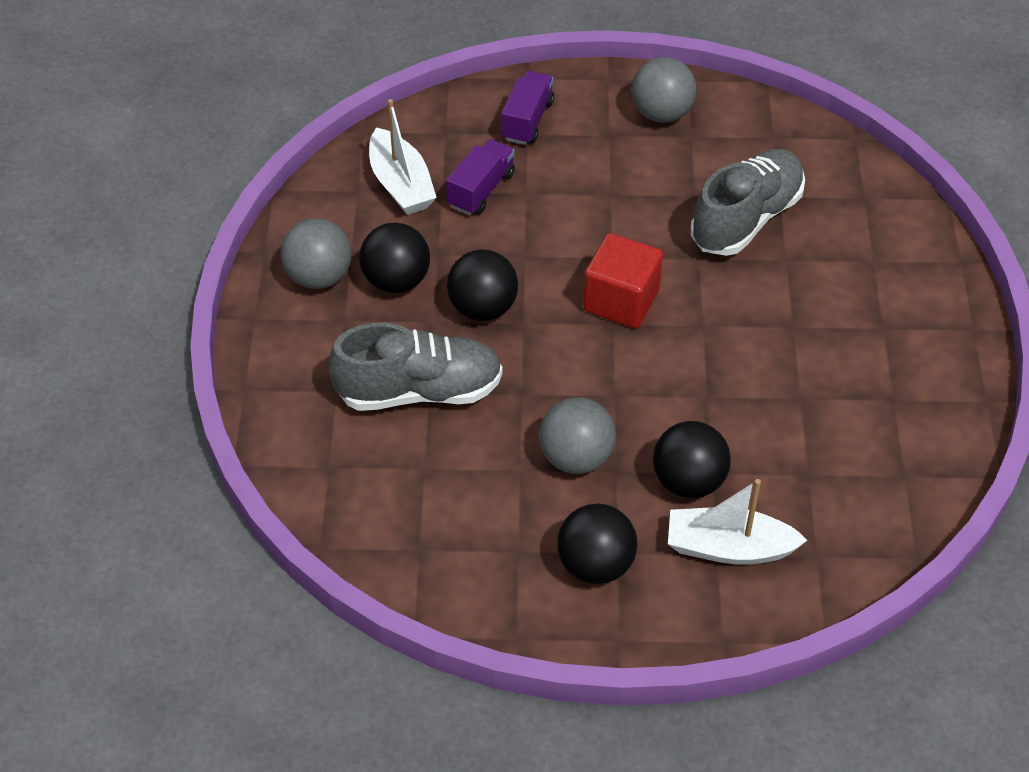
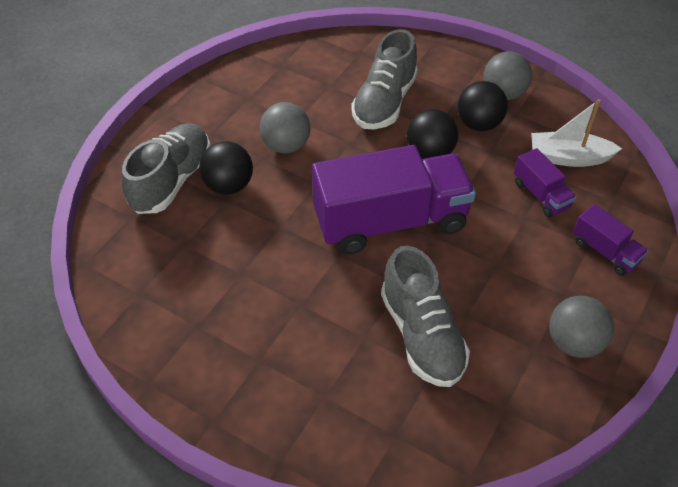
camera: 120 degrees right, 0 degrees up
black ball [557,503,637,584] -> none
red cube [583,233,663,328] -> purple truck [312,145,476,254]
white boat [668,479,808,565] -> grey shoe [122,123,210,214]

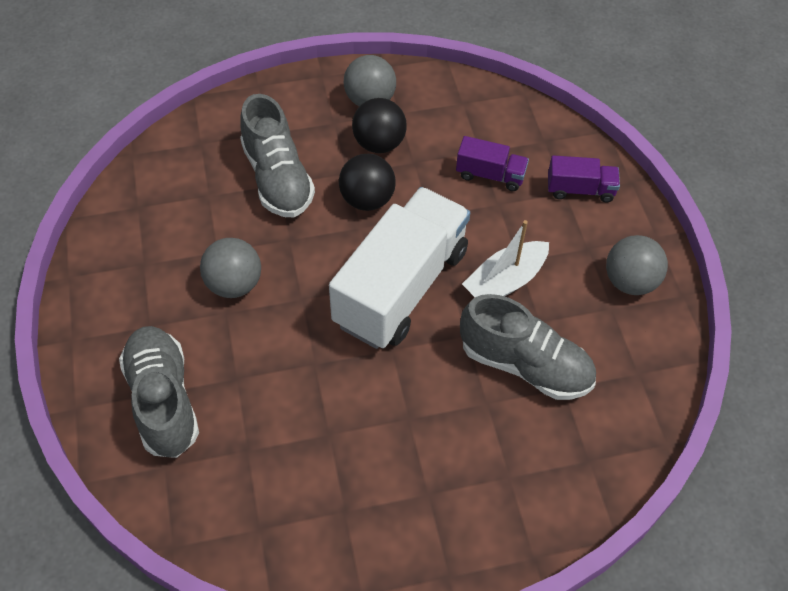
camera: 45 degrees left, 5 degrees up
black ball [199,141,253,195] -> none
purple truck [312,145,476,254] -> white truck [329,187,470,349]
white boat [531,99,622,167] -> white boat moved to [462,220,549,297]

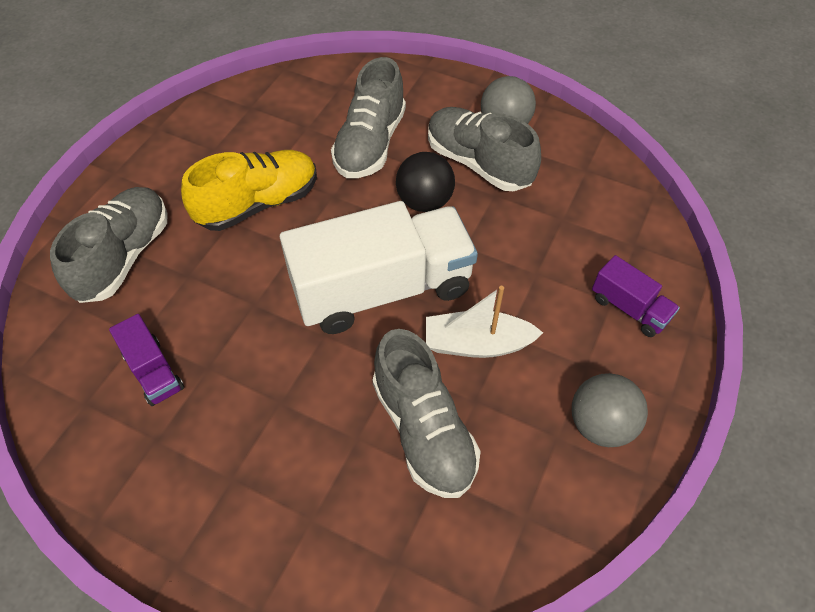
camera: 40 degrees right, 0 degrees up
grey ball [200,238,261,298] -> yellow shoe [181,150,317,231]
black ball [352,98,407,153] -> grey shoe [428,107,541,191]
purple truck [456,136,529,191] -> purple truck moved to [109,314,184,406]

